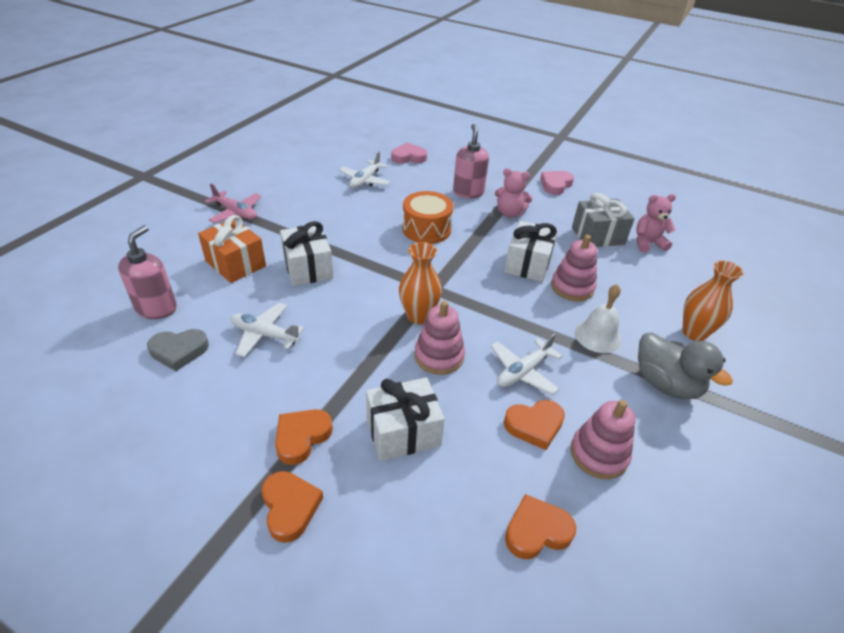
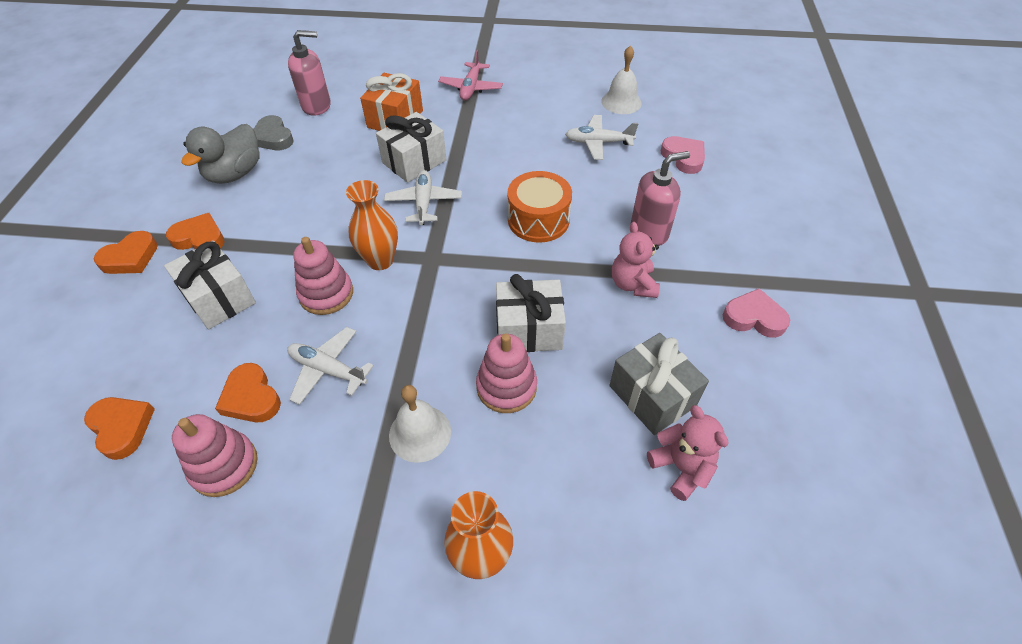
camera: 70 degrees right, 10 degrees up
white plane [231,303,304,357] -> white plane moved to [384,170,462,225]
grey duck [638,332,733,399] -> grey duck moved to [181,124,260,184]
none -> white bell [601,45,642,114]

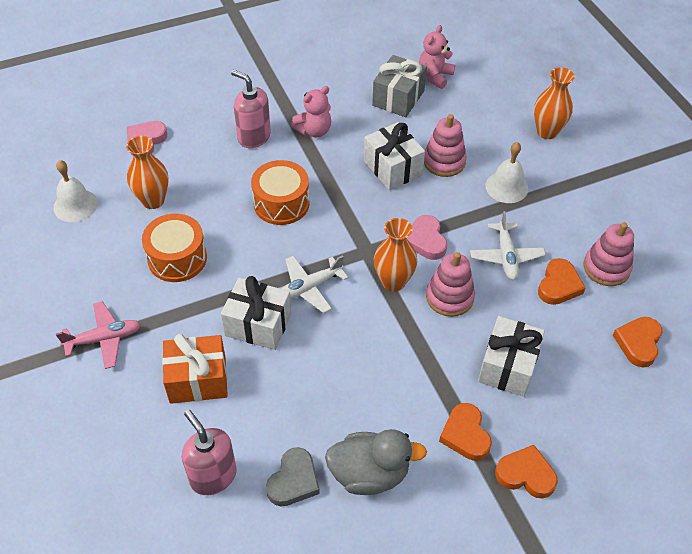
camera: 120 degrees left, 0 degrees up
white plane [565,115,638,160] -> orange vase [126,136,169,209]
pink heart [723,288,790,338] -> pink heart moved to [407,215,447,260]
none -> orange drum [142,214,207,282]

